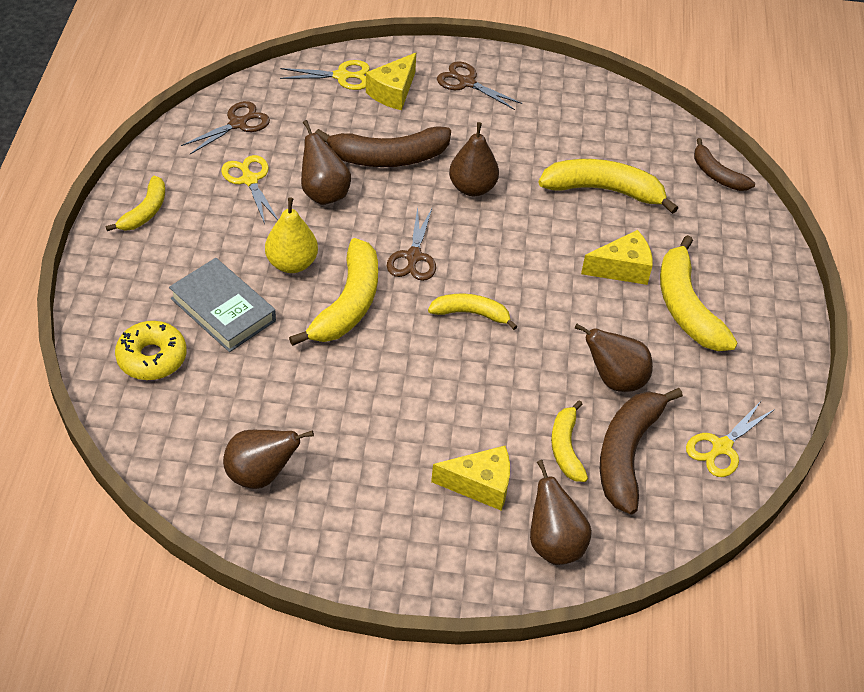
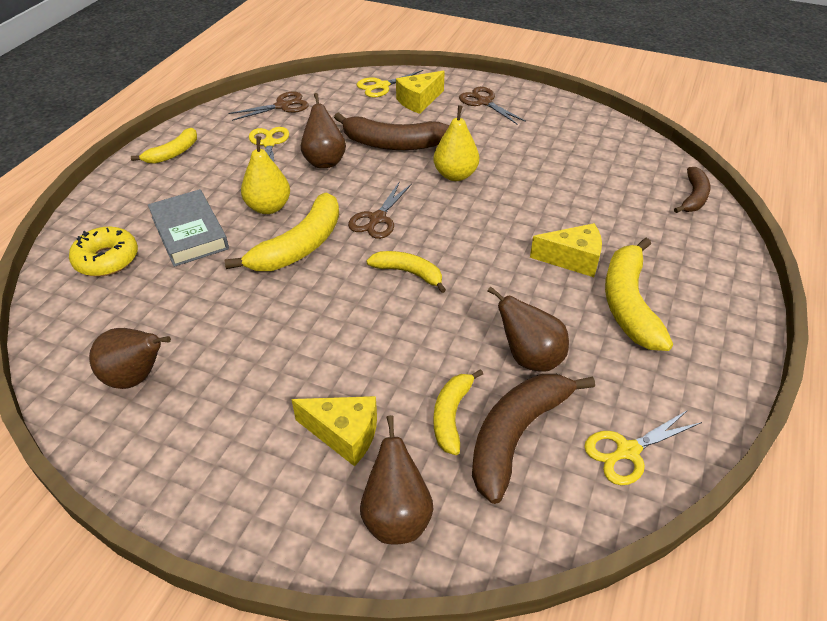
camera: 20 degrees right, 5 degrees down
yellow scissors [280,60,370,90] -> yellow scissors turned 135 degrees clockwise [357,70,423,98]
brown pear [449,122,499,196] -> yellow pear [433,105,479,181]
yellow banana [538,159,678,214] -> none
brown banana [694,138,755,191] -> brown banana turned 135 degrees counterclockwise [674,167,710,213]

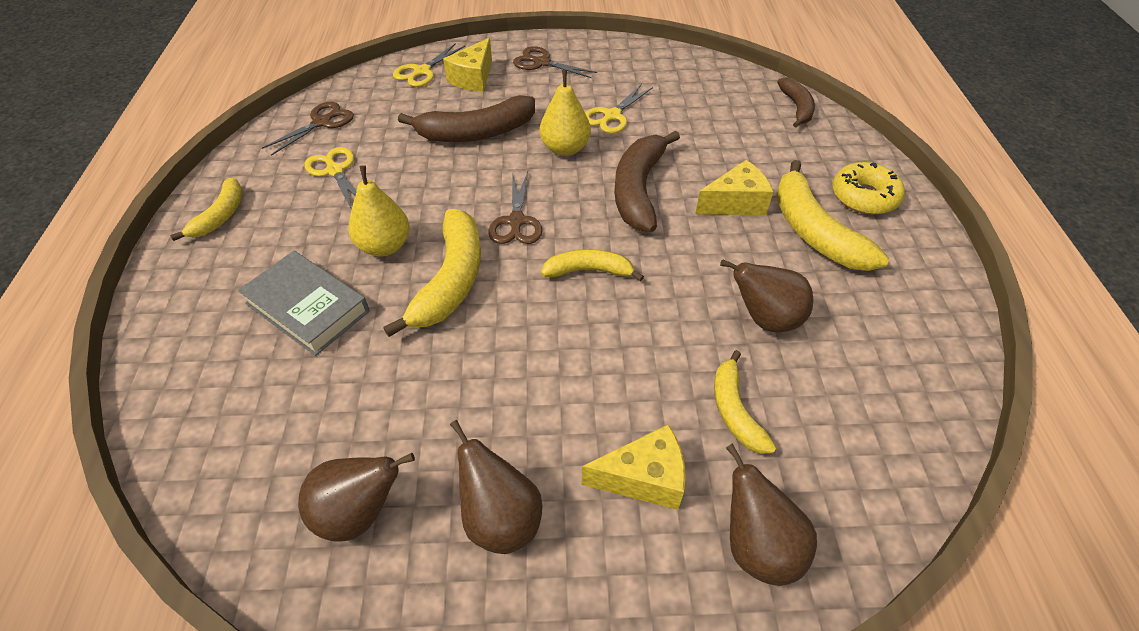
camera: 25 degrees left, 5 degrees up
yellow donut [69,227,138,277] -> yellow donut moved to [832,162,905,215]
brown pear [301,93,346,168] -> brown pear moved to [450,420,542,554]
brown banana [472,374,595,504] -> brown banana moved to [614,131,680,232]
yellow scissors [584,410,702,485] -> yellow scissors moved to [585,84,653,134]

